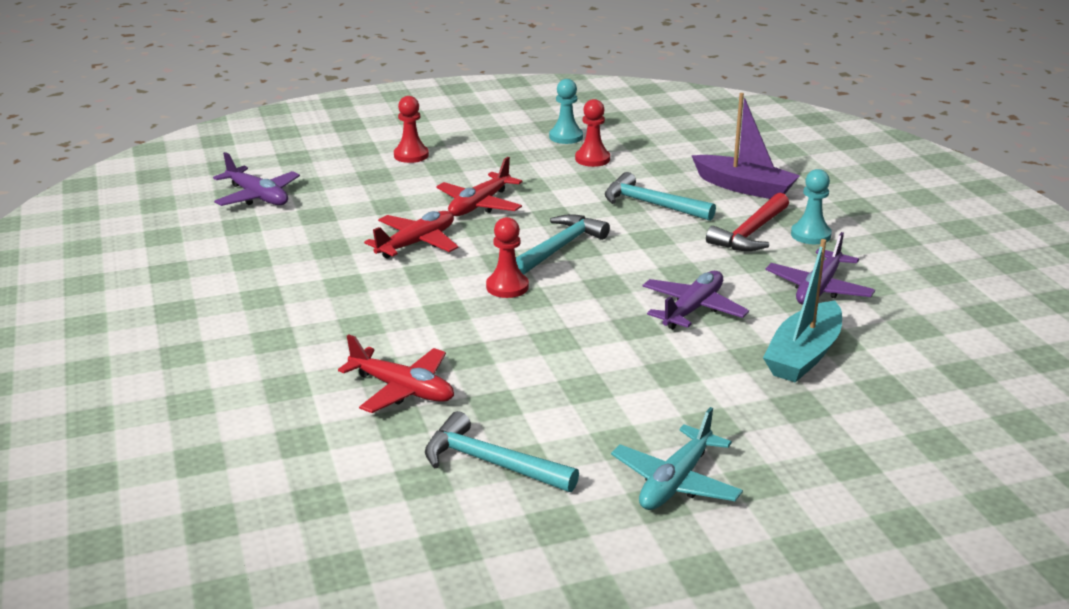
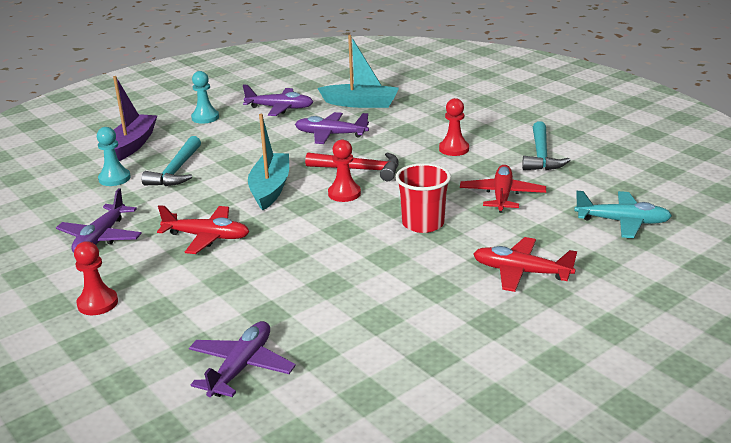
camera: 110 degrees left, 0 degrees up
red plane [364,211,458,259] -> red plane moved to [473,237,577,292]
turquoise hammer [516,214,610,275] -> turquoise boat [248,114,289,210]
turquoise pawn [549,79,583,144] -> turquoise pawn moved to [97,127,131,186]
red pawn [575,99,610,167] -> red pawn moved to [439,98,469,156]
turquoise plane [611,407,743,510] -> turquoise plane moved to [574,191,672,238]
red hammer [706,193,789,251] -> red hammer moved to [305,152,399,181]
none -> purple plane [56,188,142,253]
none -> red cup [395,163,451,233]

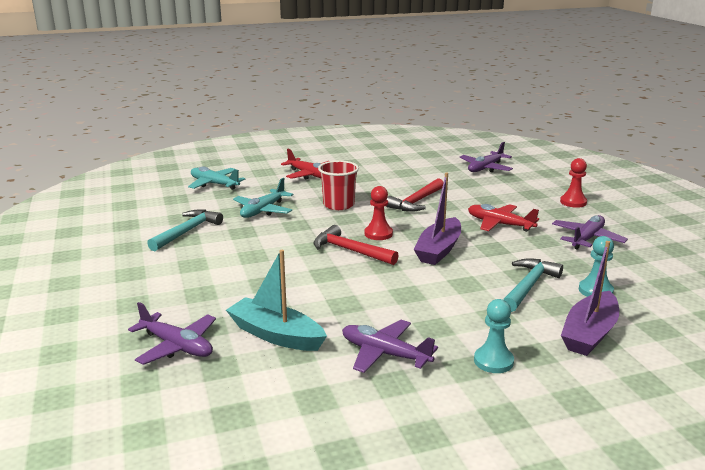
camera: 160 degrees left, 5 degrees down
turquoise boat [248,114,289,210] -> purple boat [414,172,461,265]
purple plane [295,112,369,144] -> purple plane moved to [128,302,216,365]
red pawn [439,98,469,156] -> none
red plane [460,165,546,213] -> turquoise plane [233,178,293,218]
none -> red hammer [386,178,444,212]

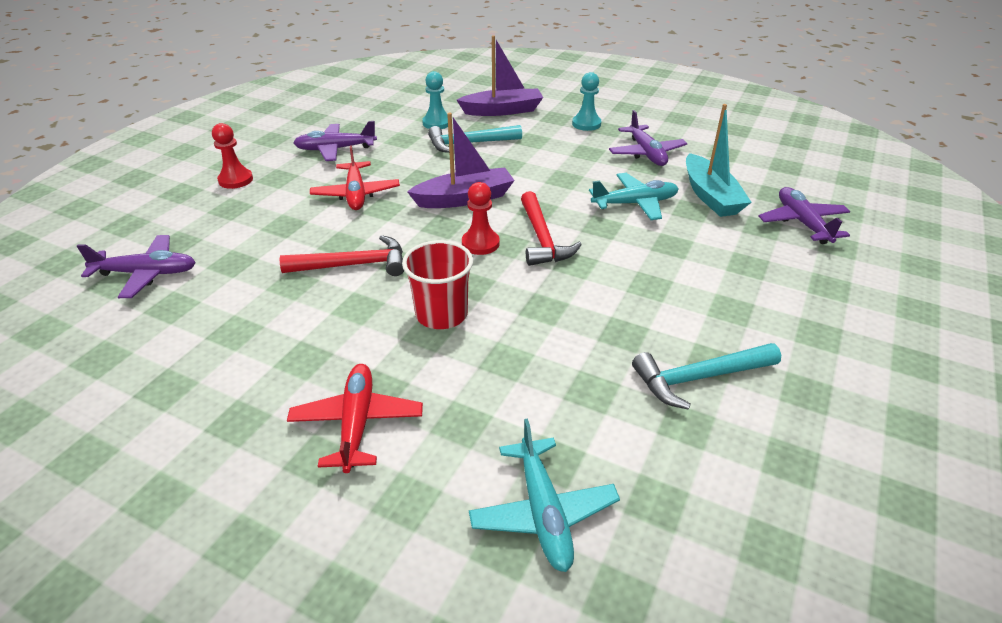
camera: 135 degrees left, 15 degrees up
turquoise plane [233,178,293,218] -> turquoise plane moved to [589,173,679,220]

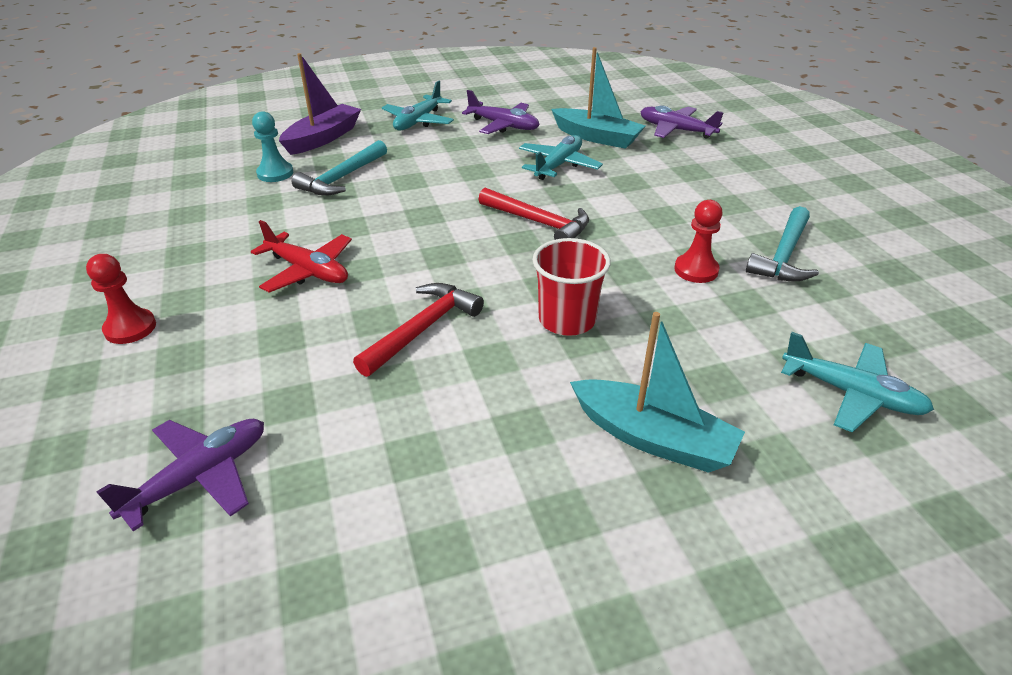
camera: 45 degrees left, 0 degrees up
red plane [287,364,423,473] -> turquoise boat [570,312,745,473]
purple plane [293,121,377,161] -> none
purple boat [407,113,515,208] -> none
red pawn [462,182,499,255] -> red pawn moved to [674,200,722,283]
turquoise pawn [572,72,601,131] -> turquoise plane [382,80,454,130]

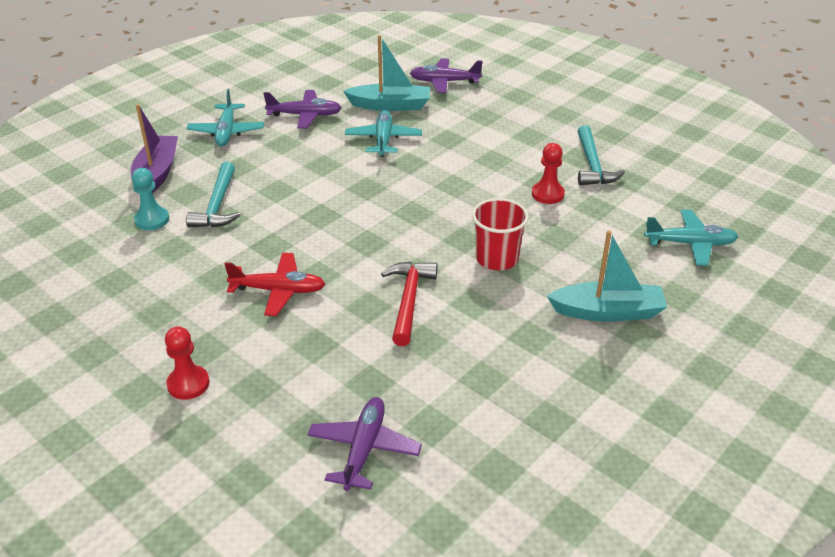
camera: 30 degrees left, 0 degrees up
red hammer [478,188,589,240] -> none

